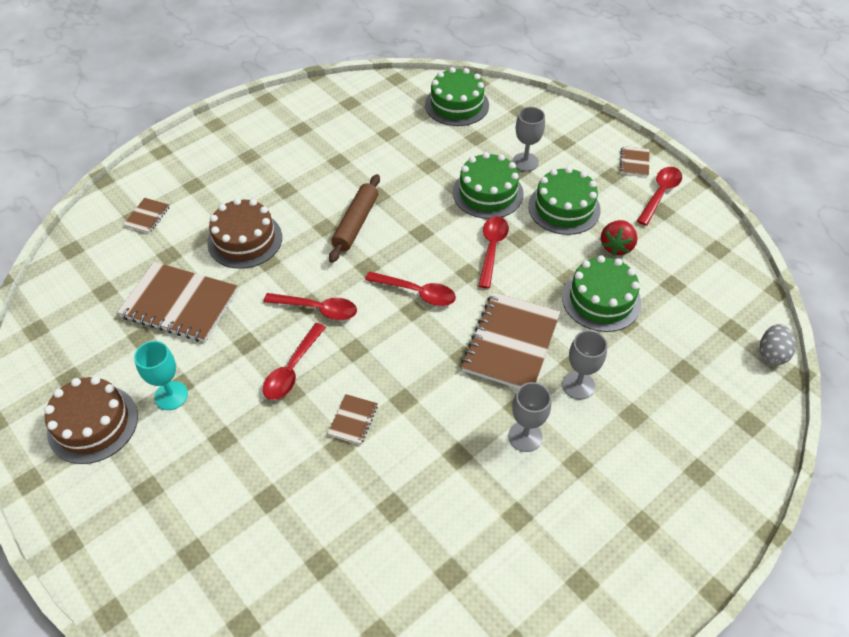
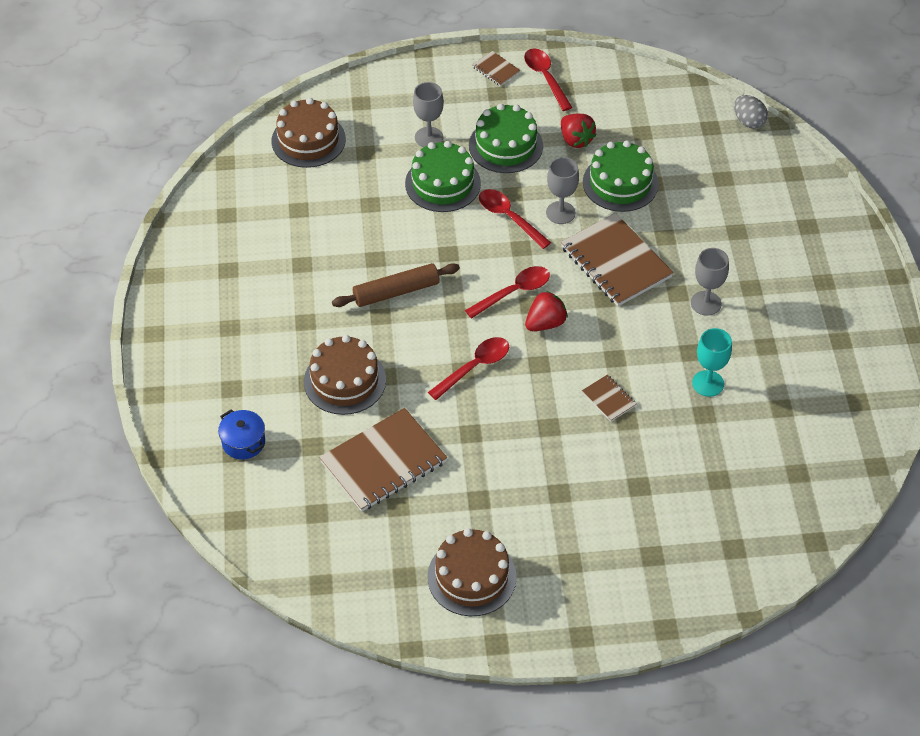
camera: 55 degrees left, 0 degrees up
brown notebook [123,198,170,234] -> blue pot [218,409,265,460]
turquoise goblet [134,341,188,410] -> turquoise goblet moved to [692,328,732,397]
red spoon [263,323,326,400] -> none
brown rolling pin [329,174,380,263] -> brown rolling pin turned 75 degrees counterclockwise [332,263,460,307]
green cake [425,67,489,126] -> brown cake [272,98,346,168]
grey goblet [562,330,607,400] -> grey goblet moved to [546,157,579,224]
none -> red strawberry [525,291,568,331]

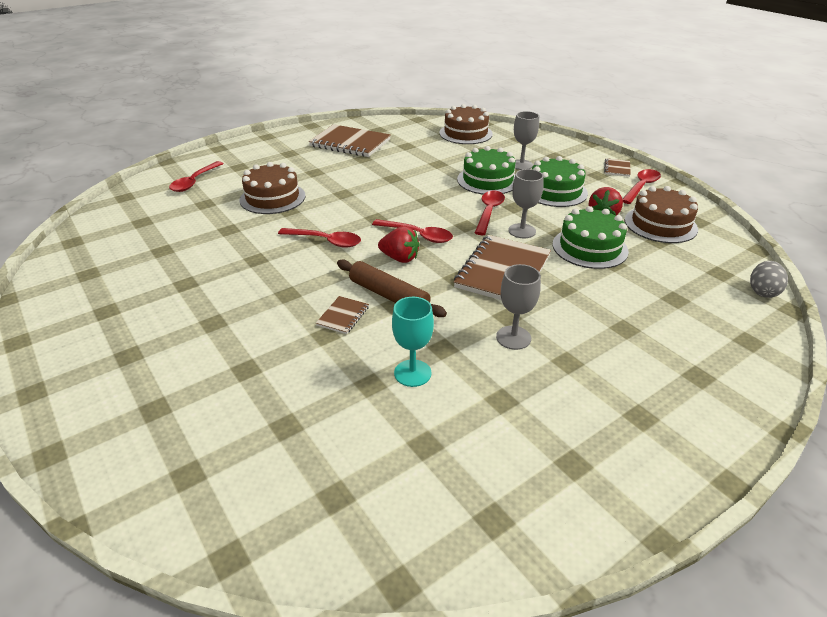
camera: 60 degrees right, 15 degrees down
blue pot [218,409,265,460] -> red spoon [169,161,224,192]
brown notebook [319,408,447,512] -> brown notebook moved to [309,124,391,157]
brown rolling pin [332,263,460,307] -> brown rolling pin moved to [337,259,447,317]
brown cake [427,528,517,616] -> brown cake moved to [625,186,698,243]

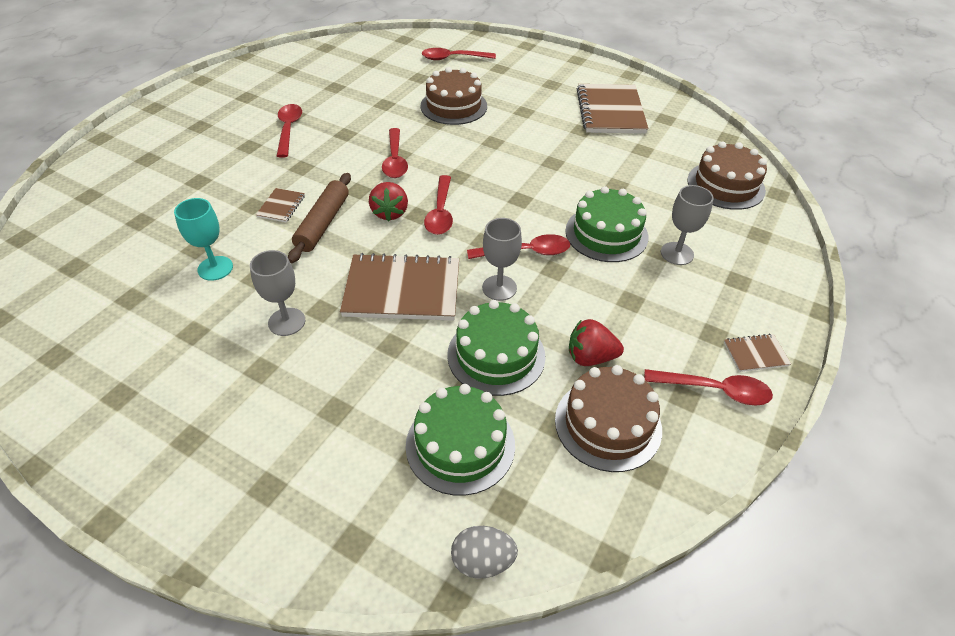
camera: 65 degrees right, 10 degrees up
brown notebook [316,296,369,334] -> brown notebook turned 75 degrees counterclockwise [256,188,305,222]
green cake [532,156,588,207] -> green cake moved to [406,384,515,496]
none -> red spoon [277,104,302,158]

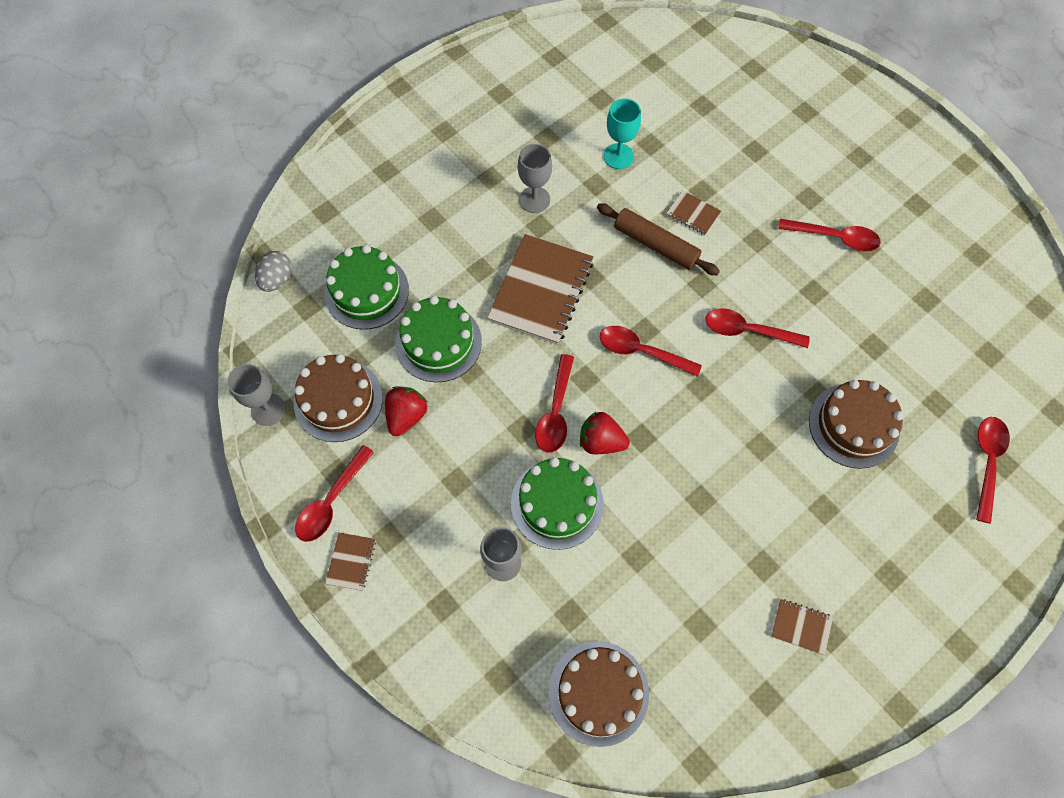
camera: 110 degrees right, 20 degrees up
red strawberry [369,182,408,221] -> red strawberry moved to [580,412,630,454]
grey goblet [482,218,522,301] -> grey goblet moved to [228,364,286,426]
brown notebook [577,84,648,134] -> brown notebook [771,599,833,655], size x0.45

